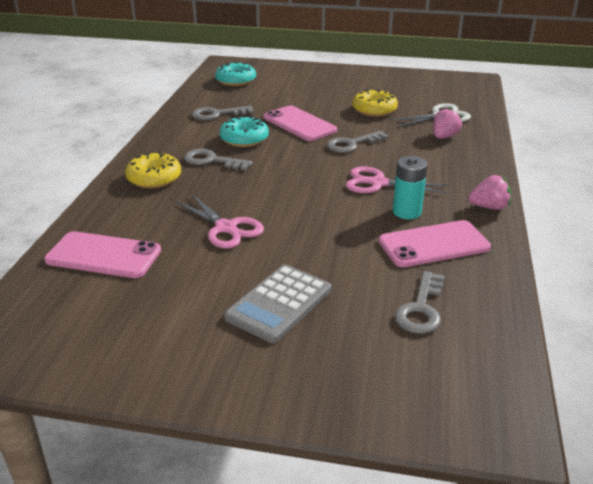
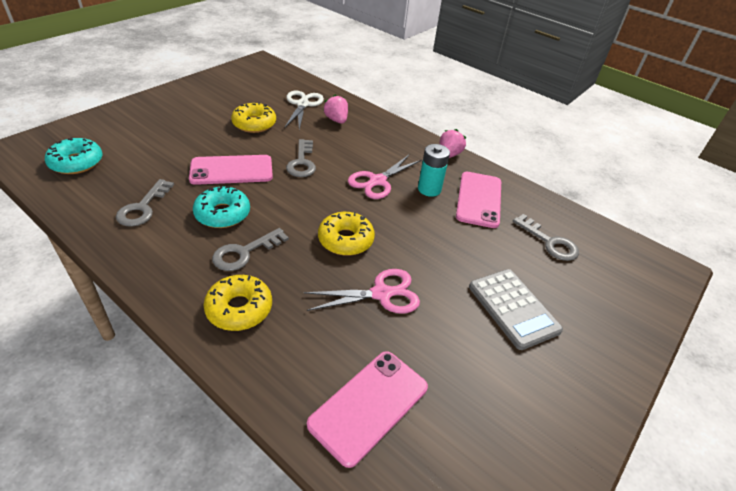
camera: 65 degrees left, 10 degrees up
none -> yellow donut [318,212,375,256]

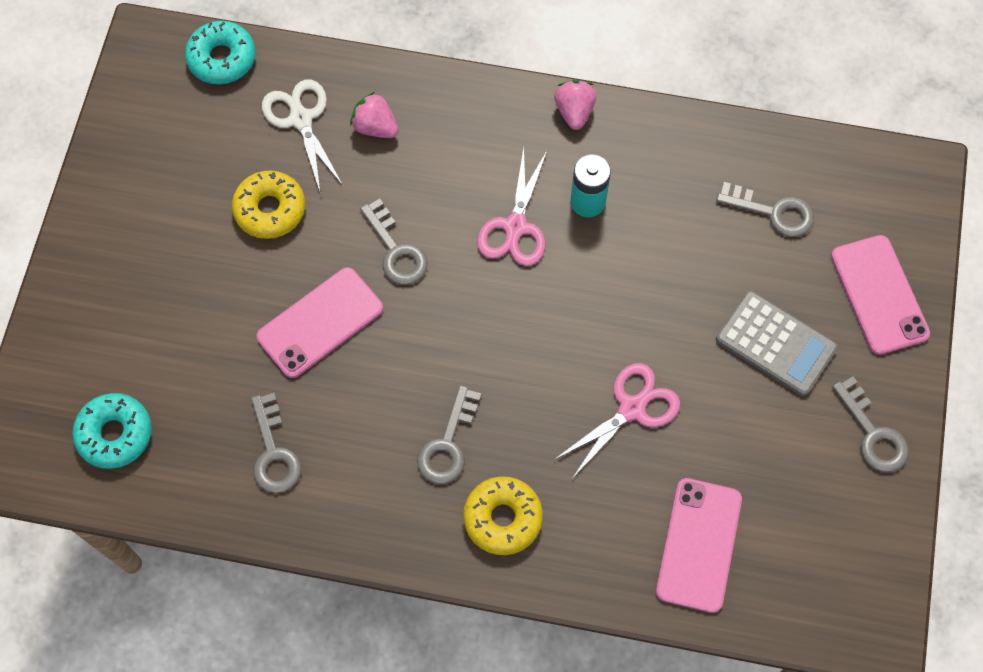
camera: 25 degrees left, 25 degrees up
turquoise donut [193,186,250,228] -> turquoise donut moved to [185,21,256,85]
yellow donut [318,212,375,256] -> none
pink phone [456,172,501,228] -> pink phone moved to [831,235,930,355]
none -> grey key [832,377,909,472]

